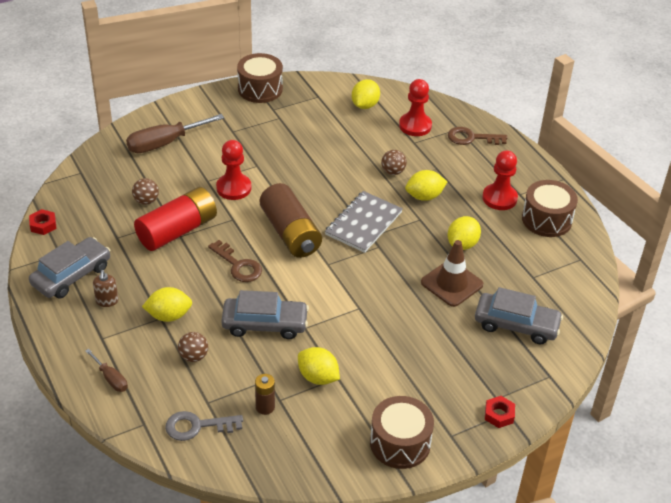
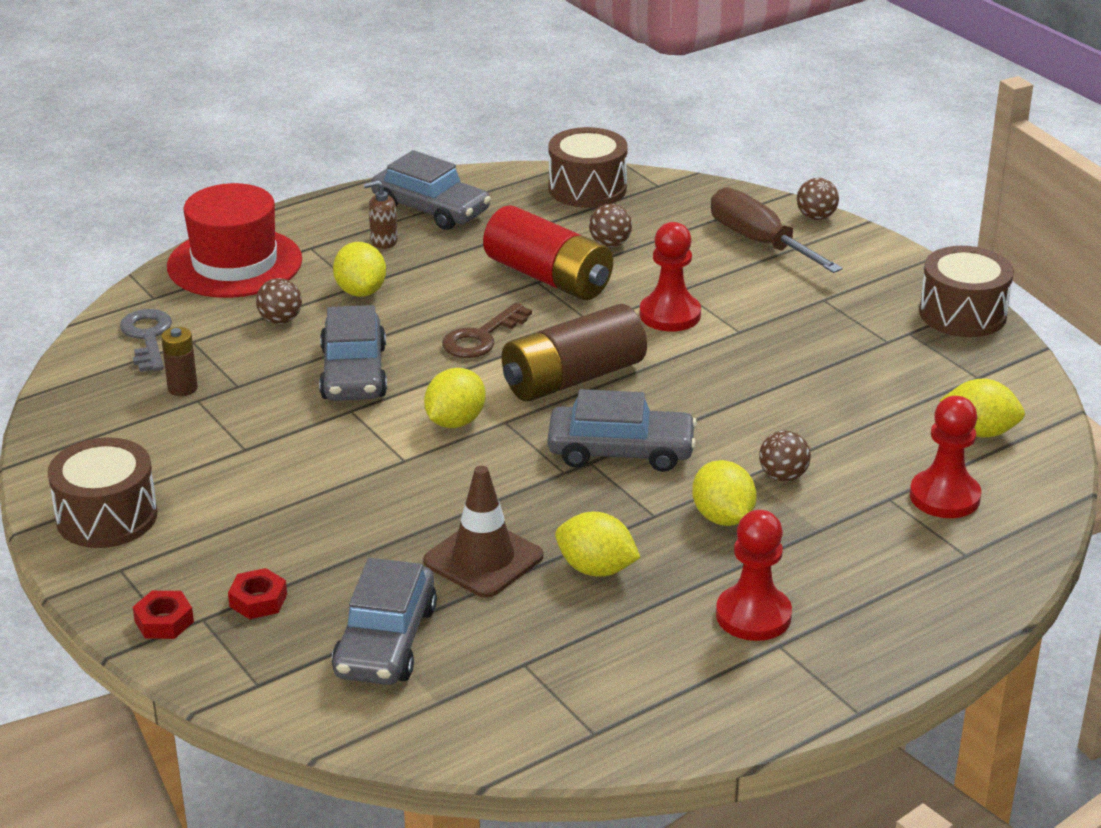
camera: 85 degrees right, 10 degrees down
red nut [29,209,56,235] -> red nut moved to [228,568,287,619]
brown screwdriver [85,349,128,392] -> red hat [167,183,302,298]
yellow lemon [298,347,340,385] -> yellow lemon moved to [424,368,486,428]
grey notebook [325,191,403,253] -> grey car [548,389,697,472]
brown key [448,127,507,145] -> none
brown drum [522,180,578,237] -> brown drum moved to [549,127,628,208]
none -> brown ball [797,178,839,220]

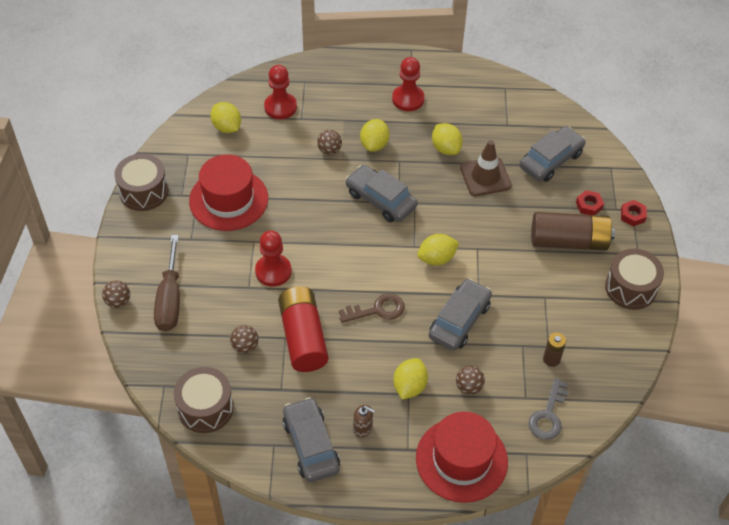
camera: 145 degrees left, 20 degrees up
brown battery [502,304,647,402] -> brown battery moved to [531,212,615,251]
none -> red hat [189,154,268,231]

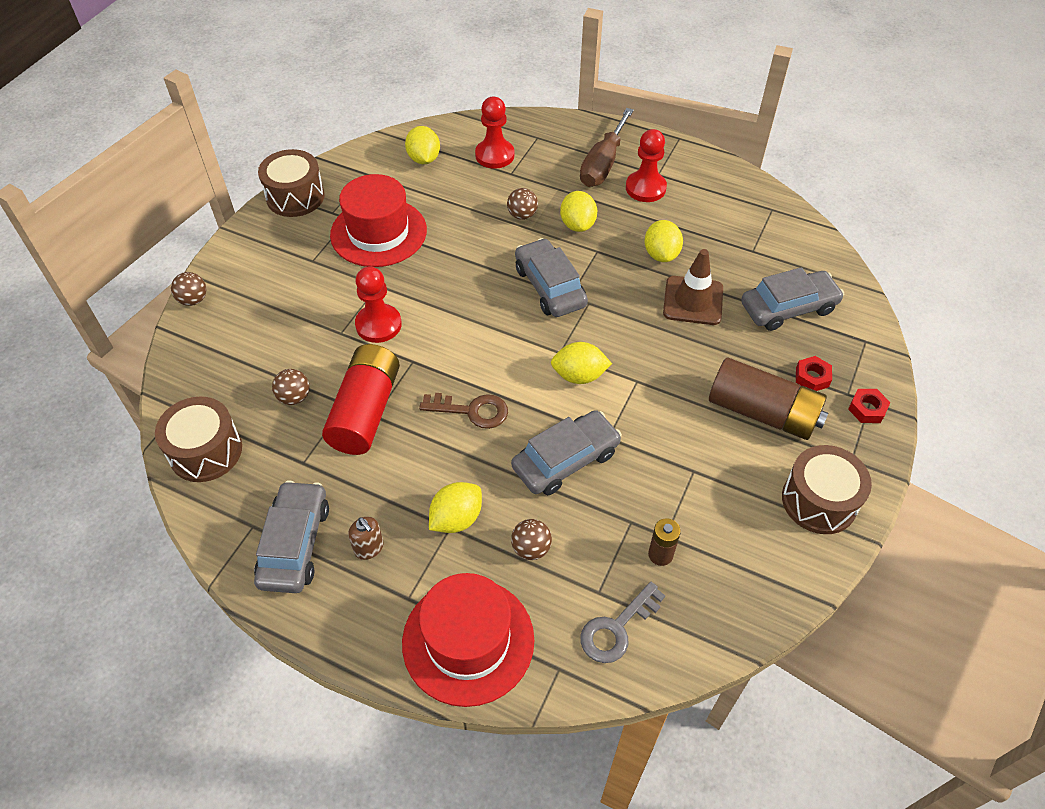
camera: 25 degrees right, 0 degrees up
brown screwdriver [154,235,180,331] -> brown screwdriver moved to [580,108,634,187]
yellow lemon [360,119,389,152] -> yellow lemon turned 45 degrees counterclockwise [560,191,597,232]

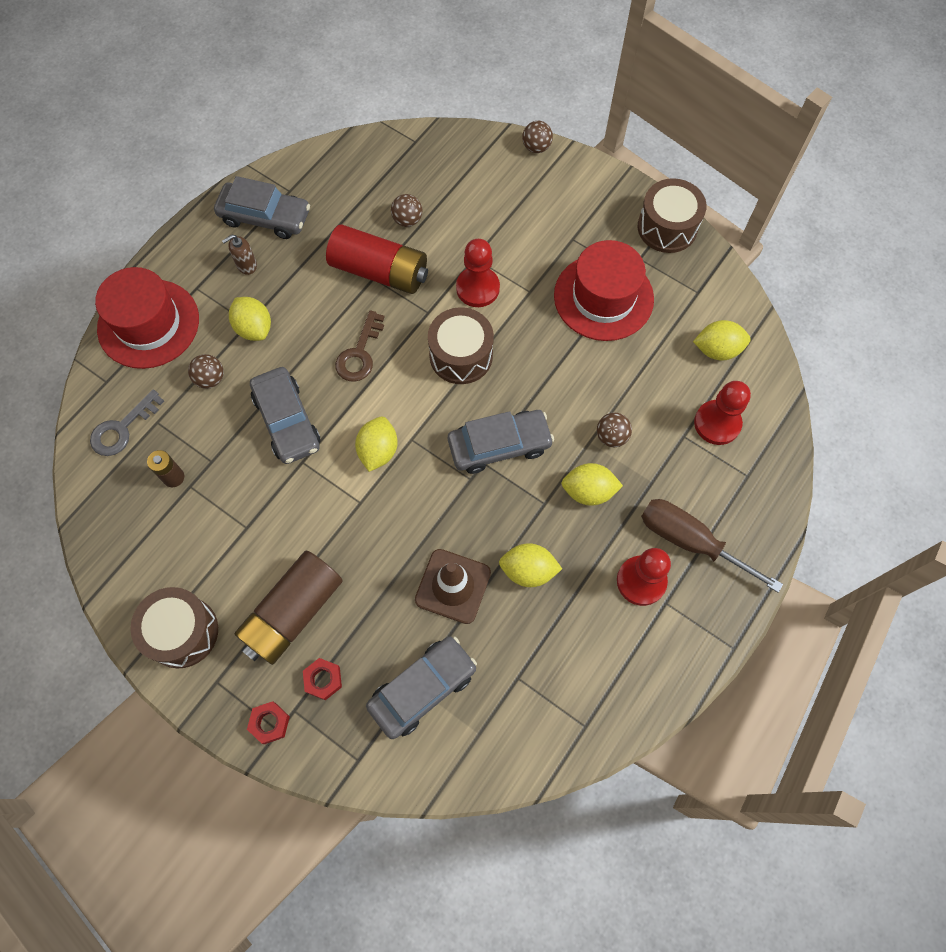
camera: 100 degrees right, 15 degrees up
brown drum [155,397,242,482] -> brown drum moved to [428,307,494,384]
grey key [580,582,665,663] -> grey key turned 105 degrees counterclockwise [90,389,164,456]
grey car [741,267,844,331] -> grey car turned 120 degrees counterclockwise [366,636,477,739]

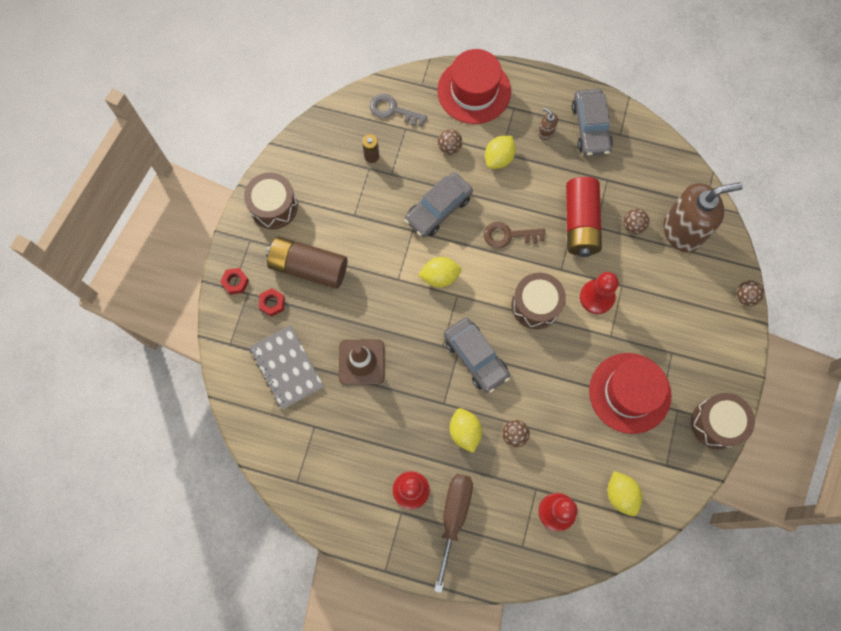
camera: 70 degrees right, 5 degrees up
grey car [366,636,477,739] -> grey notebook [249,325,324,409]
yellow lemon [499,543,562,587] -> none
none -> brown soap dispenser [663,182,743,253]

